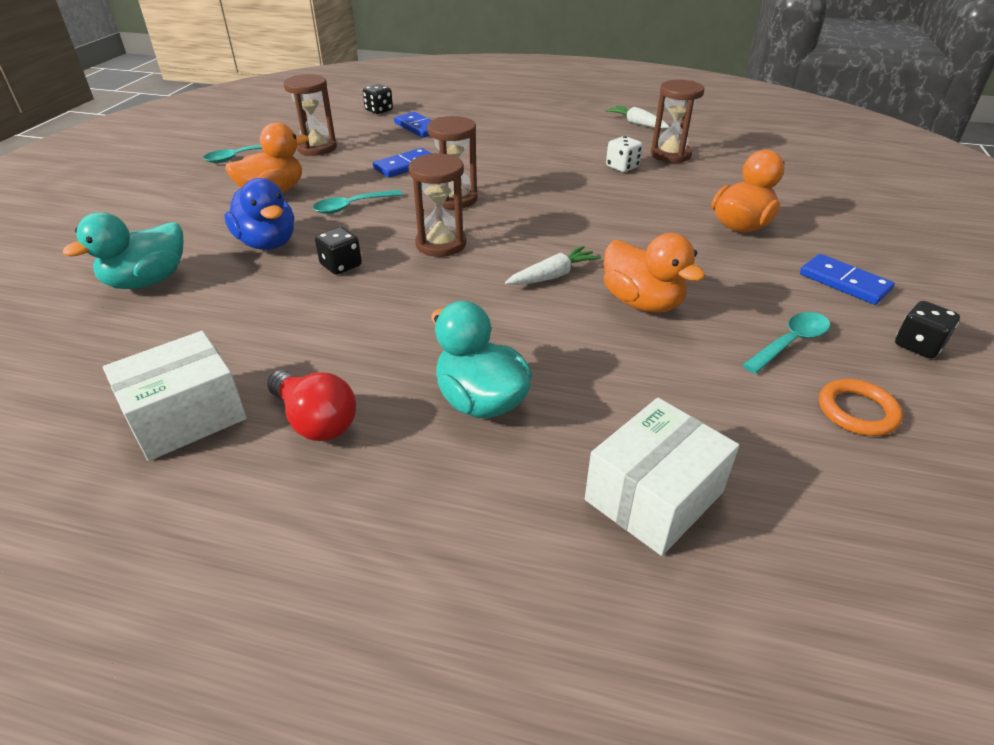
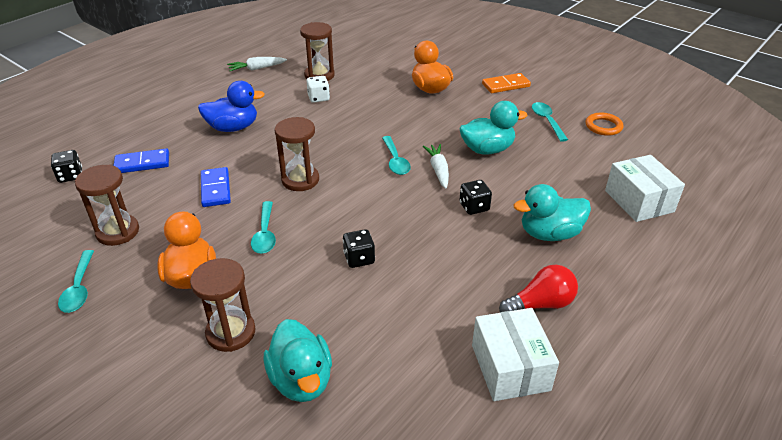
camera: 65 degrees left, 0 degrees up
blue duck [225,178,294,250] -> blue duck moved to [198,81,265,132]
brown hourglass [409,153,466,257] -> brown hourglass moved to [190,258,256,352]
orange duck [604,233,705,313] -> turquoise duck [459,101,527,155]
blue domino [800,254,895,305] -> orange domino [482,73,531,93]
black dice [895,301,960,358] -> black dice moved to [459,180,492,215]
none -> turquoise spoon [382,136,411,175]

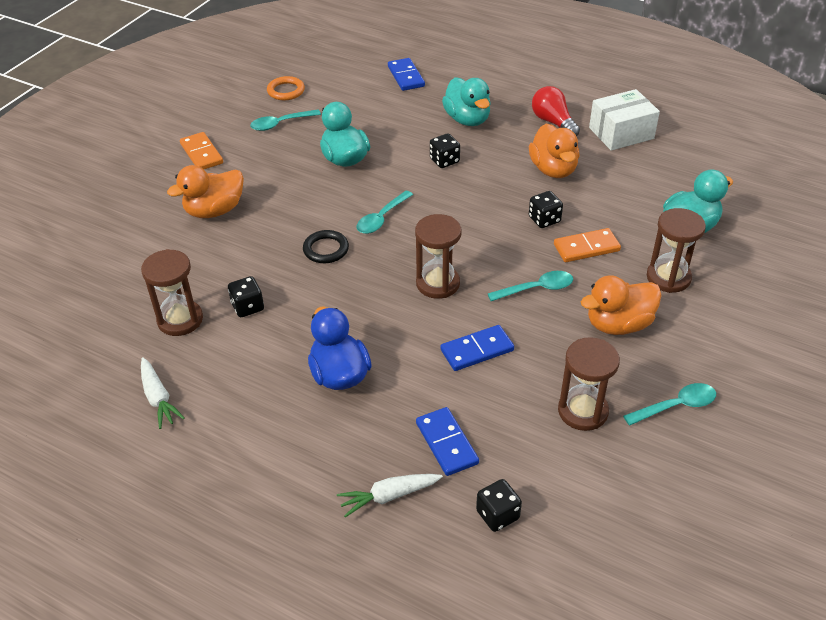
camera: 100 degrees left, 5 degrees up
white dice [307,76,330,103] -> black dice [228,276,264,317]
turquoise spoon [382,136,411,175] -> turquoise spoon turned 150 degrees clockwise [356,191,413,234]
white carrot [423,144,449,189] -> white carrot moved to [337,474,443,518]
white box [605,155,685,222] -> blue domino [388,58,425,91]
none -> black ring [303,230,349,263]
none -> orange duck [529,124,579,178]
none -> orange domino [554,228,621,262]

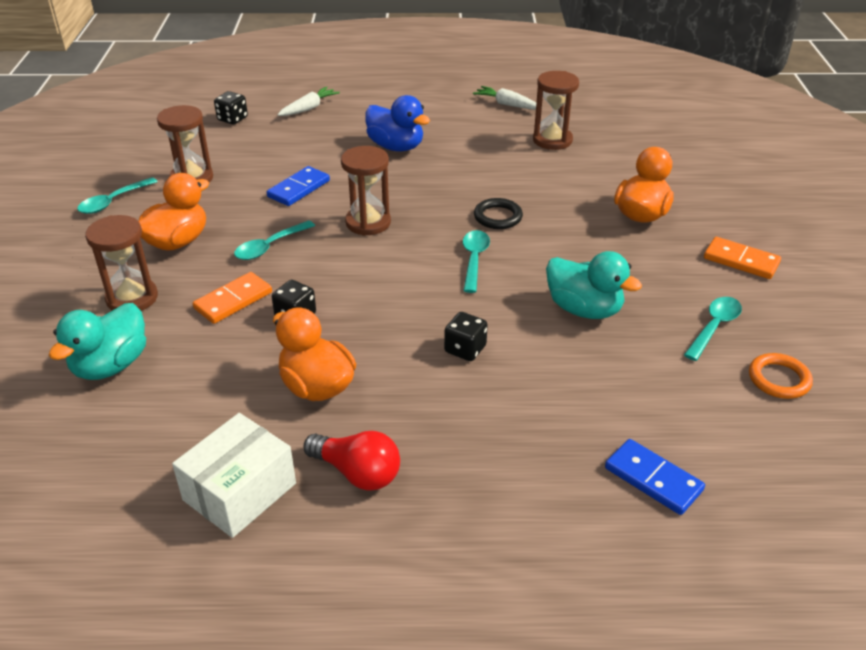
camera: 150 degrees right, 5 degrees down
black dice [228,276,264,317] -> none
blue domino [416,407,479,476] -> none
turquoise duck [442,77,491,126] -> none

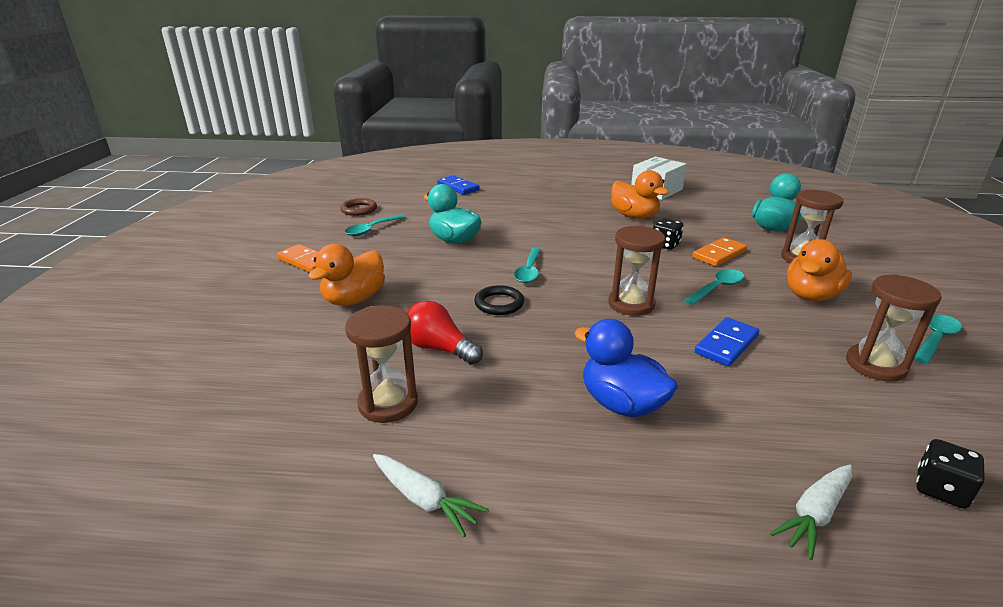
camera: 175 degrees left, 10 degrees down
red light bulb [304,431,400,491] -> red light bulb moved to [407,301,483,365]
black dice [444,312,488,361] -> none
orange ring [749,353,813,399] -> brown ring [340,198,377,216]

